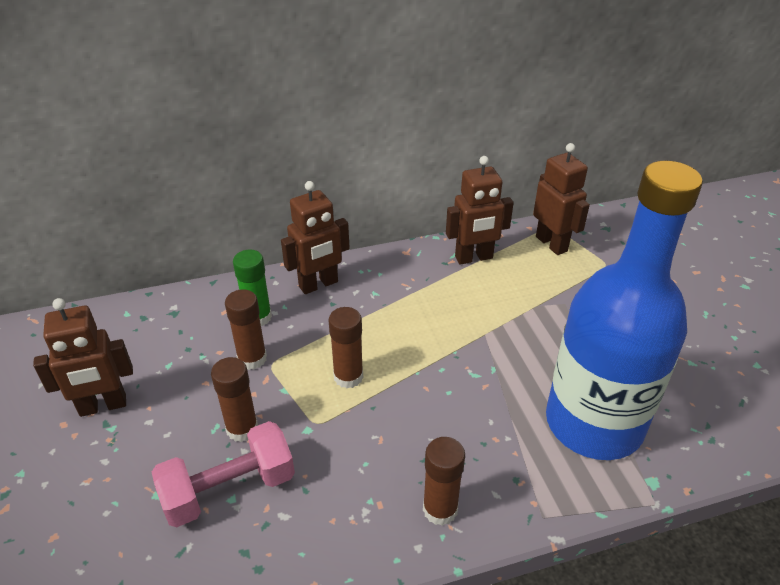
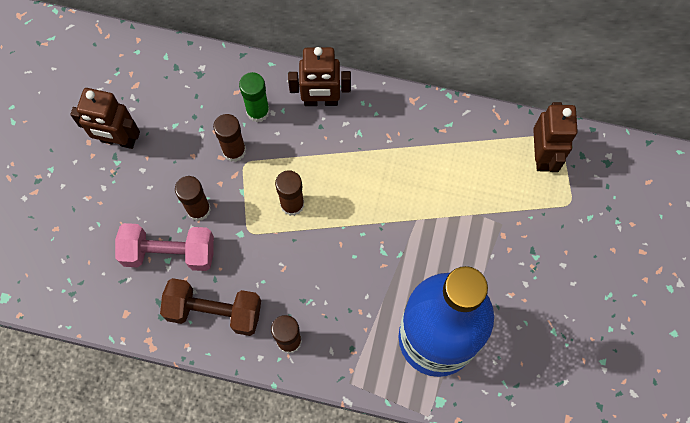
camera: 30 degrees right, 30 degrees up
brown robot [446,156,514,265] -> none
none -> brown dumbbell [160,278,261,336]

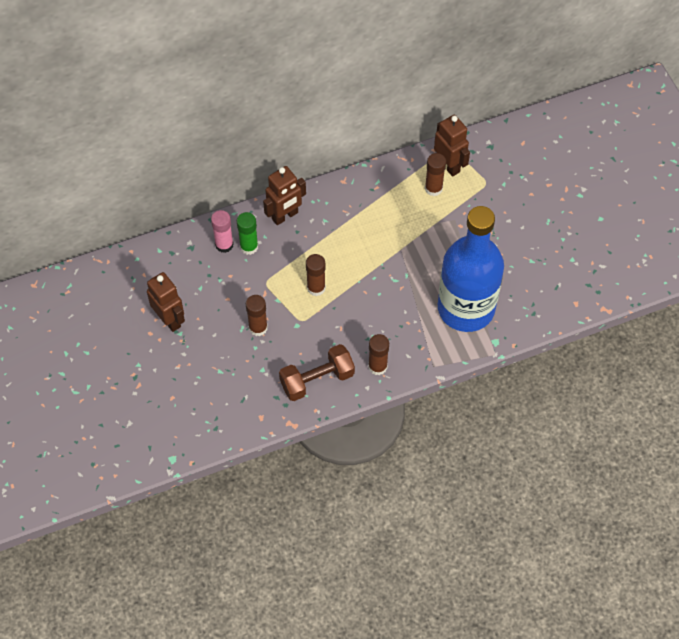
camera: 35 degrees left, 10 degrees down
brown robot [70,88,140,149] -> brown robot turned 105 degrees counterclockwise [147,272,185,332]
pink dumbbell [115,223,214,271] -> none
brown glue stick [213,114,246,162] -> brown glue stick moved to [425,153,446,196]
none -> pink glue stick [211,210,234,253]

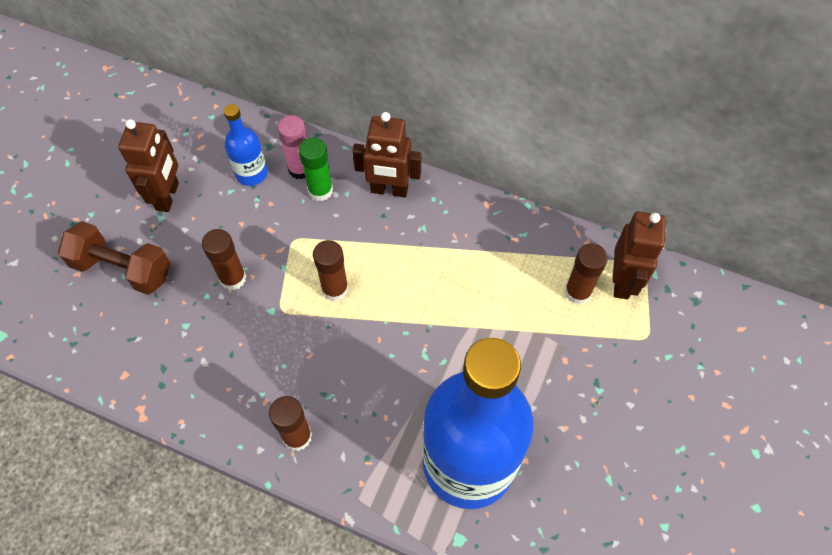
camera: 45 degrees right, 0 degrees up
brown dumbbell [279,344,355,401] -> brown dumbbell moved to [58,221,170,295]
none -> blue bottle [224,104,268,186]

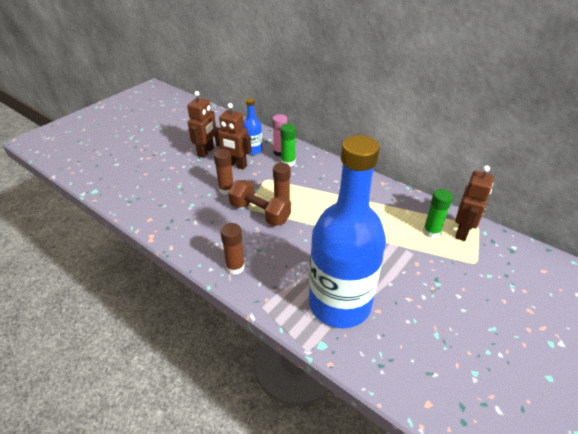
camera: 15 degrees right, 20 degrees down
brown dumbbell [58,221,170,295] -> brown dumbbell moved to [228,180,291,226]
brown robot [352,112,421,197] -> brown robot moved to [214,103,251,170]
brown glue stick [565,244,608,304] -> green glue stick [423,189,453,238]

